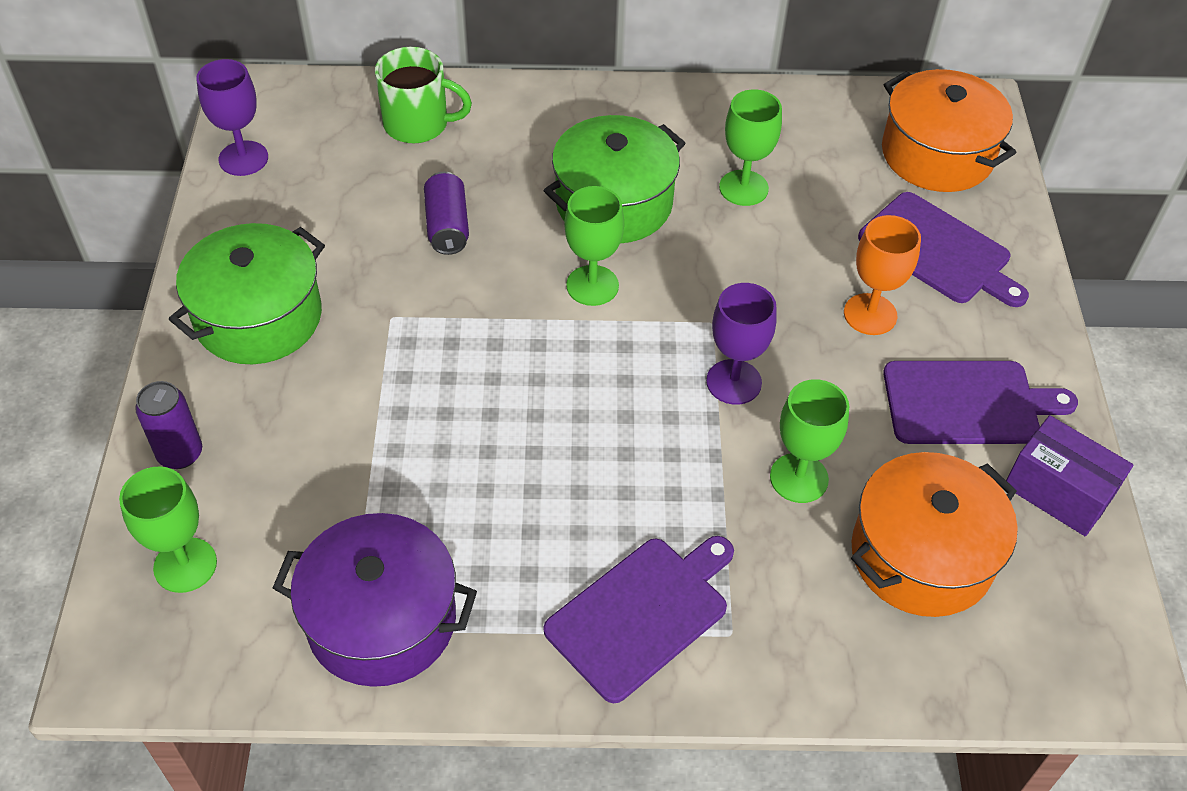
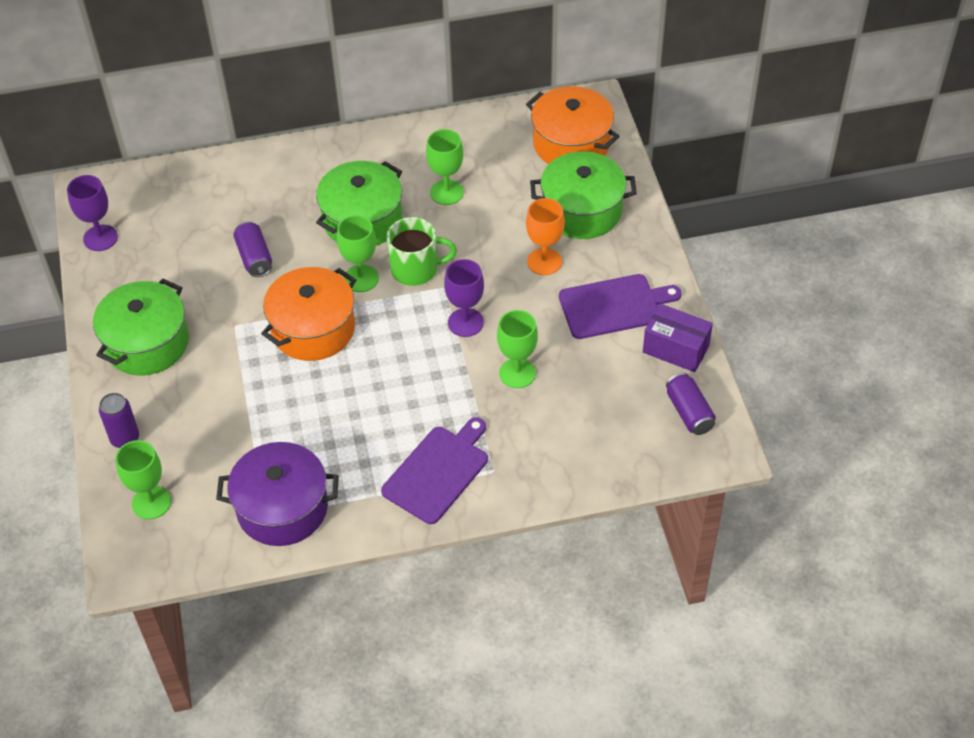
camera: 10 degrees left, 0 degrees up
green mug [375,47,472,143] -> green mug moved to [387,217,457,286]
orange pot [851,452,1018,617] -> orange pot moved to [261,267,356,361]
purple cutting board [858,192,1029,307] -> green pot [530,151,637,239]
none -> purple can [666,373,716,435]

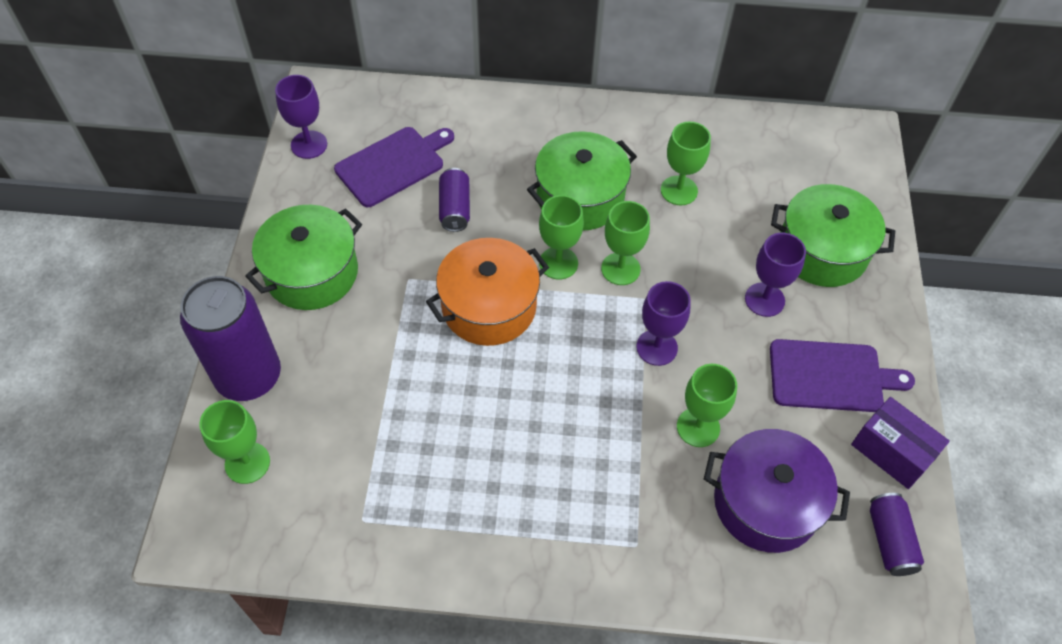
camera: 15 degrees right, 5 degrees up
purple can [99,393,139,448] -> purple can [180,276,281,401], size x1.99
purple pot [216,442,339,546] -> purple pot moved to [704,429,850,553]
purple cutting board [381,417,488,524] -> purple cutting board moved to [334,127,454,207]
green mug [387,217,457,286] -> green goblet [601,201,650,285]
orange pot [526,86,620,164] -> none
orange goblet [526,198,565,275] -> purple goblet [745,233,806,317]

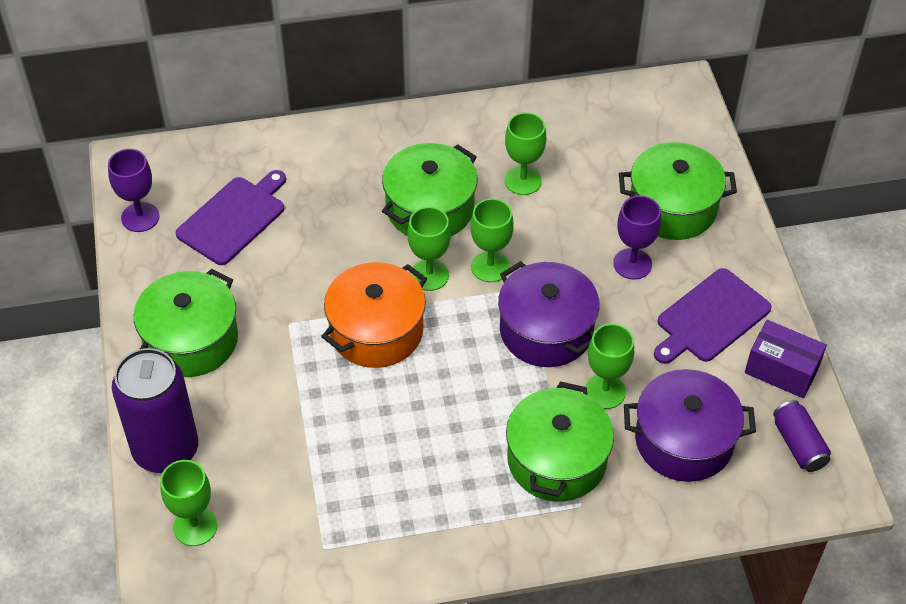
camera: 15 degrees left, 5 degrees down
purple can [439,168,470,232] -> none
purple goblet [637,281,691,366] -> purple pot [498,261,600,367]
purple cutting board [770,339,915,412] -> purple cutting board turned 150 degrees clockwise [654,268,772,364]
none -> green pot [506,381,614,502]

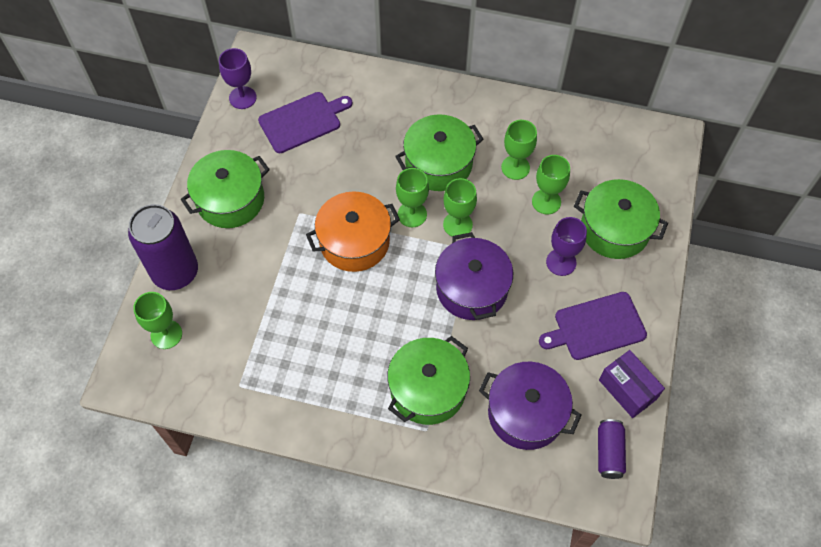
camera: 25 degrees right, 10 degrees up
green goblet [585,324,634,409] -> green goblet moved to [532,155,570,214]

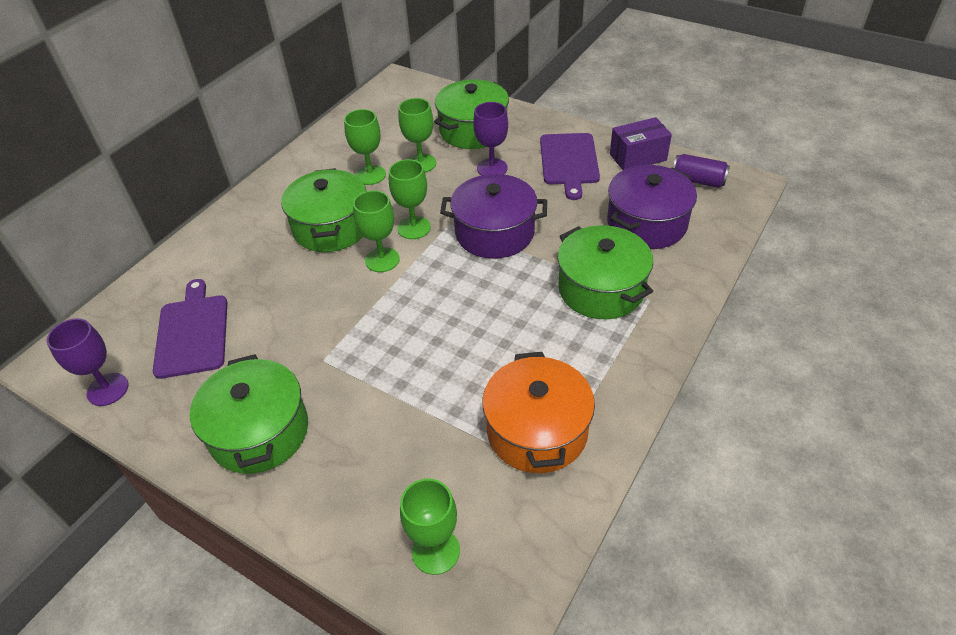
camera: 70 degrees left, 15 degrees down
purple can [128,204,198,290] -> none
orange pot [306,191,400,272] -> orange pot moved to [482,352,595,473]

